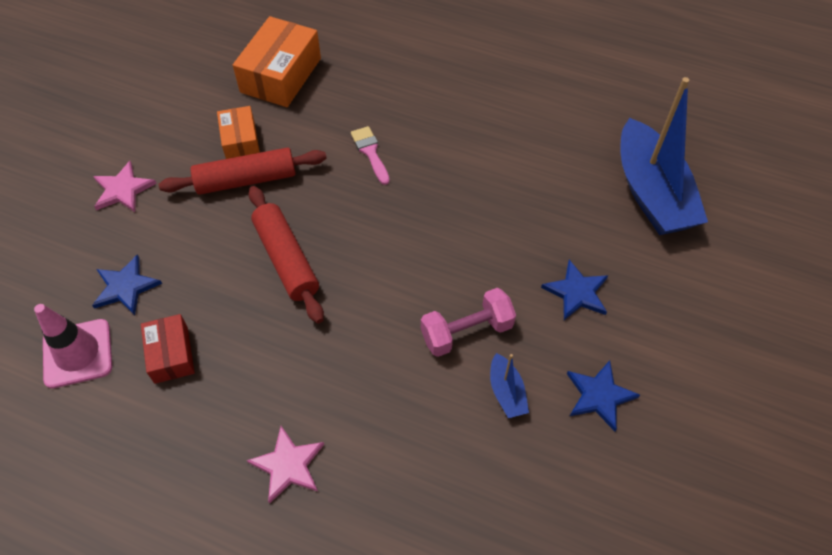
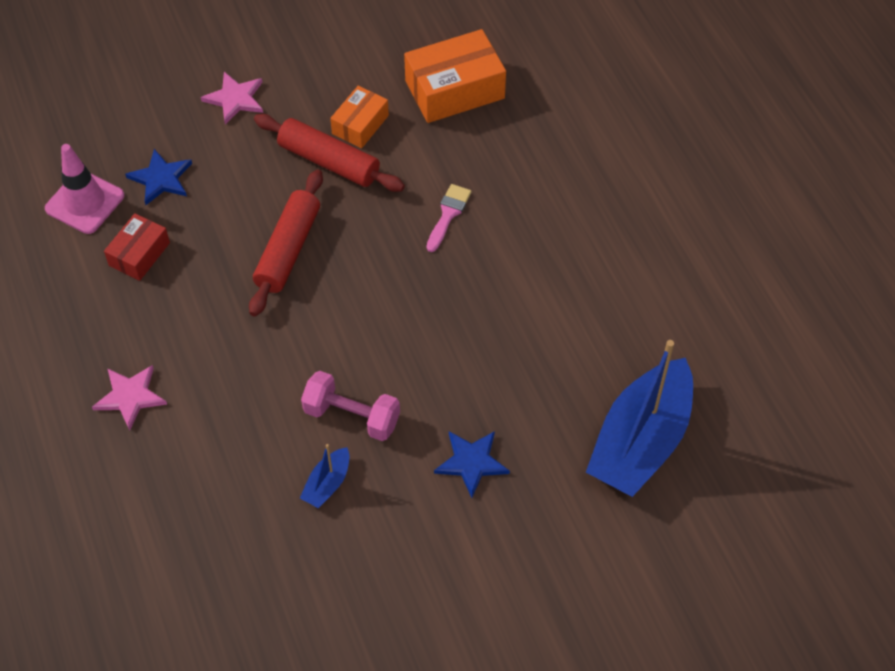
camera: 45 degrees right, 0 degrees up
blue star [567,360,640,431] -> none

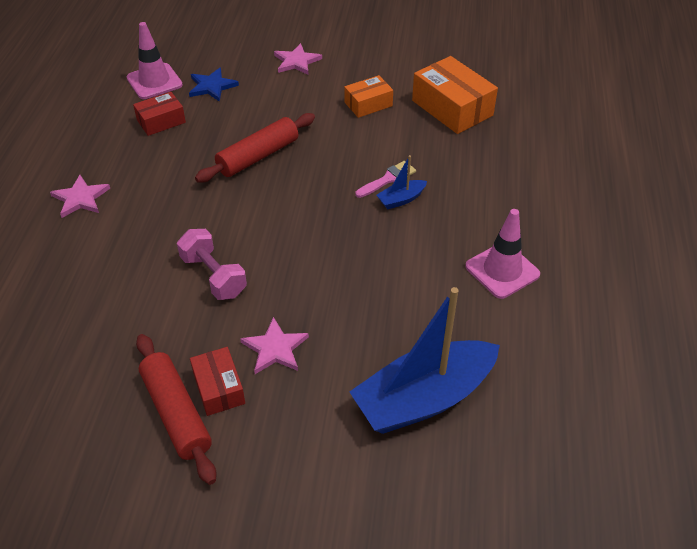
camera: 30 degrees right, 10 degrees down
red rolling pin [254,114,405,192] -> red rolling pin moved to [136,334,217,485]
blue boat [300,444,349,508] -> blue boat moved to [377,155,427,209]
orange box [404,29,506,123] -> orange box turned 45 degrees clockwise [412,56,498,134]
blue star [434,431,510,498] -> pink star [240,317,309,374]
none -> red box [190,347,245,416]
none -> pink traffic cone [465,209,540,299]

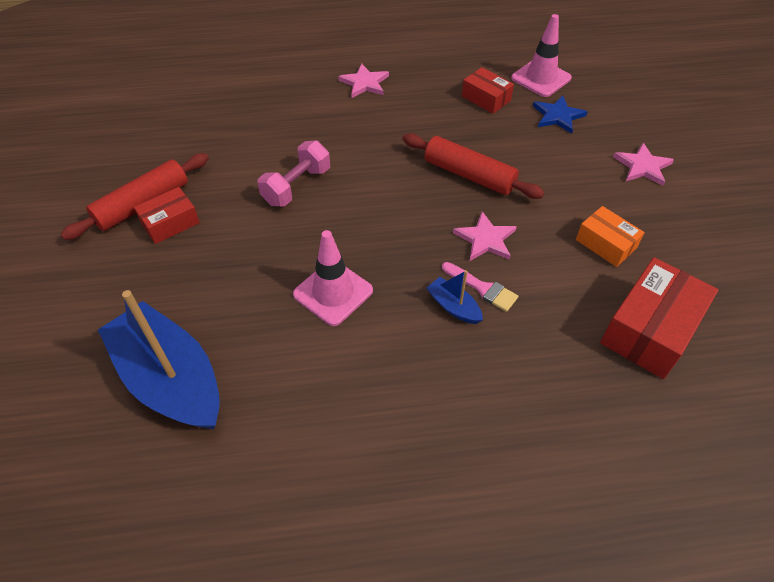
camera: 75 degrees right, 5 degrees up
pink star [240,317,309,374] -> pink star moved to [453,212,517,261]
orange box [412,56,498,134] -> red box [600,257,718,379]
pink traffic cone [465,209,540,299] -> pink traffic cone moved to [293,230,373,326]

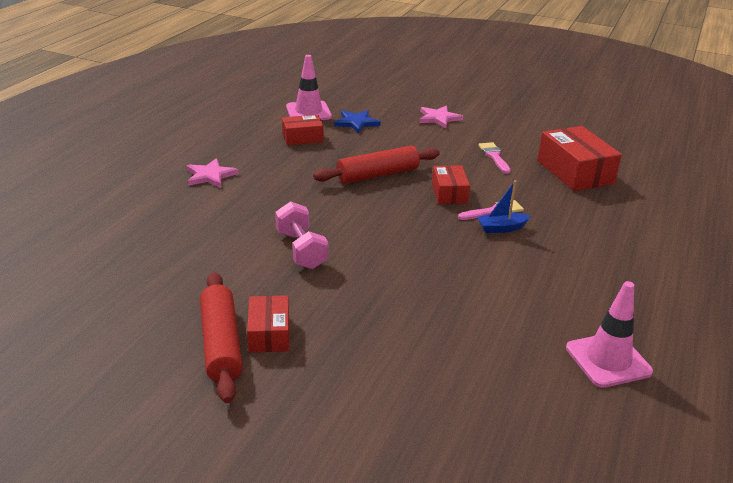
camera: 60 degrees left, 20 degrees down
blue boat [98,290,220,429] -> none
pink traffic cone [293,230,373,326] -> pink traffic cone moved to [566,281,653,388]
pink star [453,212,517,261] -> red box [432,165,470,204]
orange box [576,206,645,267] -> pink brush [478,142,511,174]

